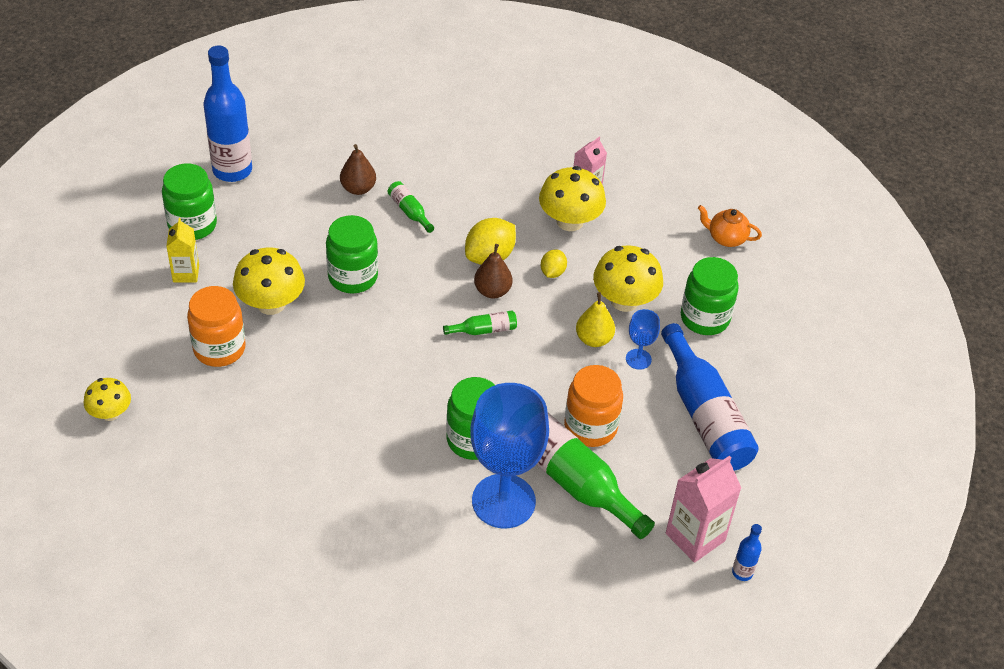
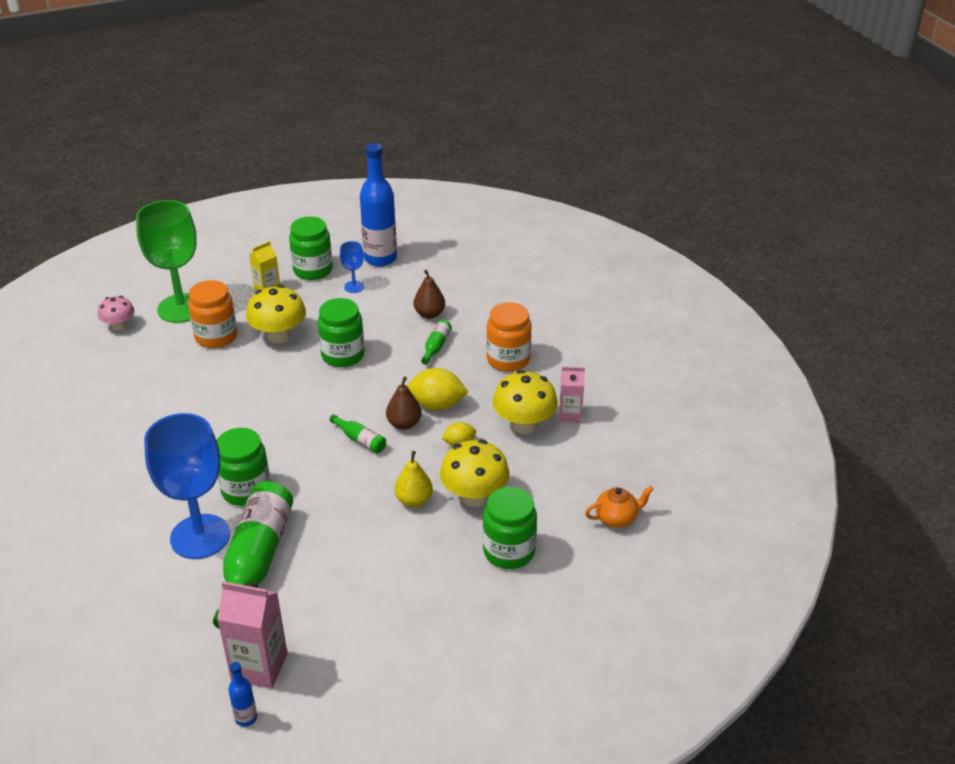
camera: 55 degrees right, 10 degrees down
yellow mushroom [84,378,131,421] -> pink mushroom [98,296,134,331]
orange jar [564,365,623,447] -> orange jar moved to [486,302,532,372]
blue goblet [626,309,660,370] -> blue goblet moved to [340,241,364,293]
blue bottle [661,323,759,471] -> none
orange teapot [698,205,762,247] -> orange teapot turned 90 degrees clockwise [585,486,654,528]
none -> green goblet [136,200,197,323]

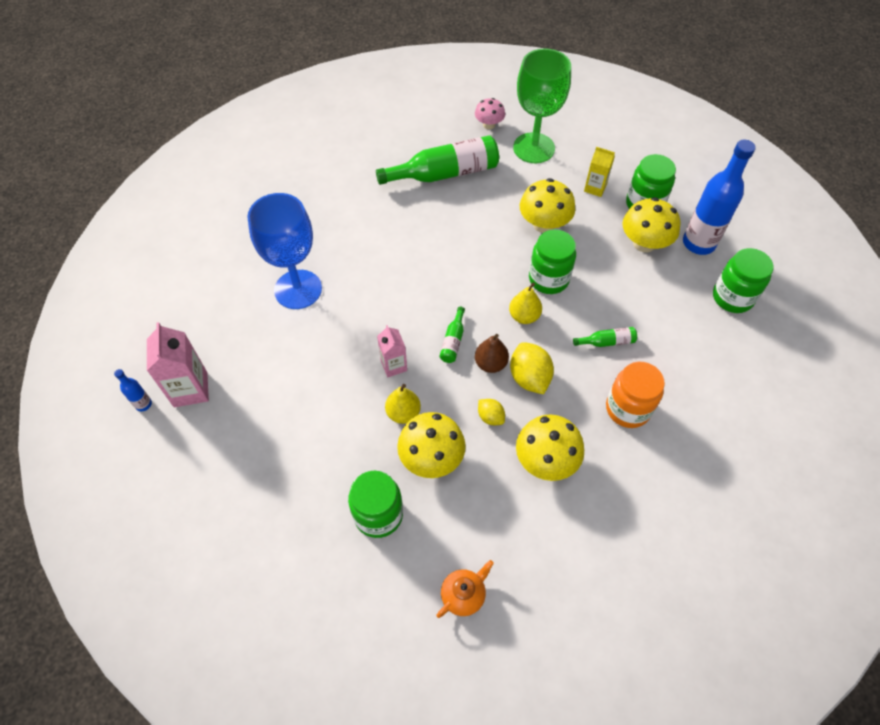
camera: 65 degrees right, 20 degrees up
orange jar [188,280,237,348] -> none
green bottle [213,481,293,629] -> green bottle moved to [376,135,499,185]
green jar [217,428,270,506] -> green jar moved to [713,248,774,313]
blue goblet [340,241,364,293] -> yellow mushroom [622,197,680,252]
brown pear [414,270,445,319] -> none
pink carton [559,367,585,423] -> pink carton moved to [377,325,407,377]
orange teapot [585,486,654,528] -> orange teapot turned 90 degrees counterclockwise [436,560,494,618]
none -> yellow pear [509,283,542,324]

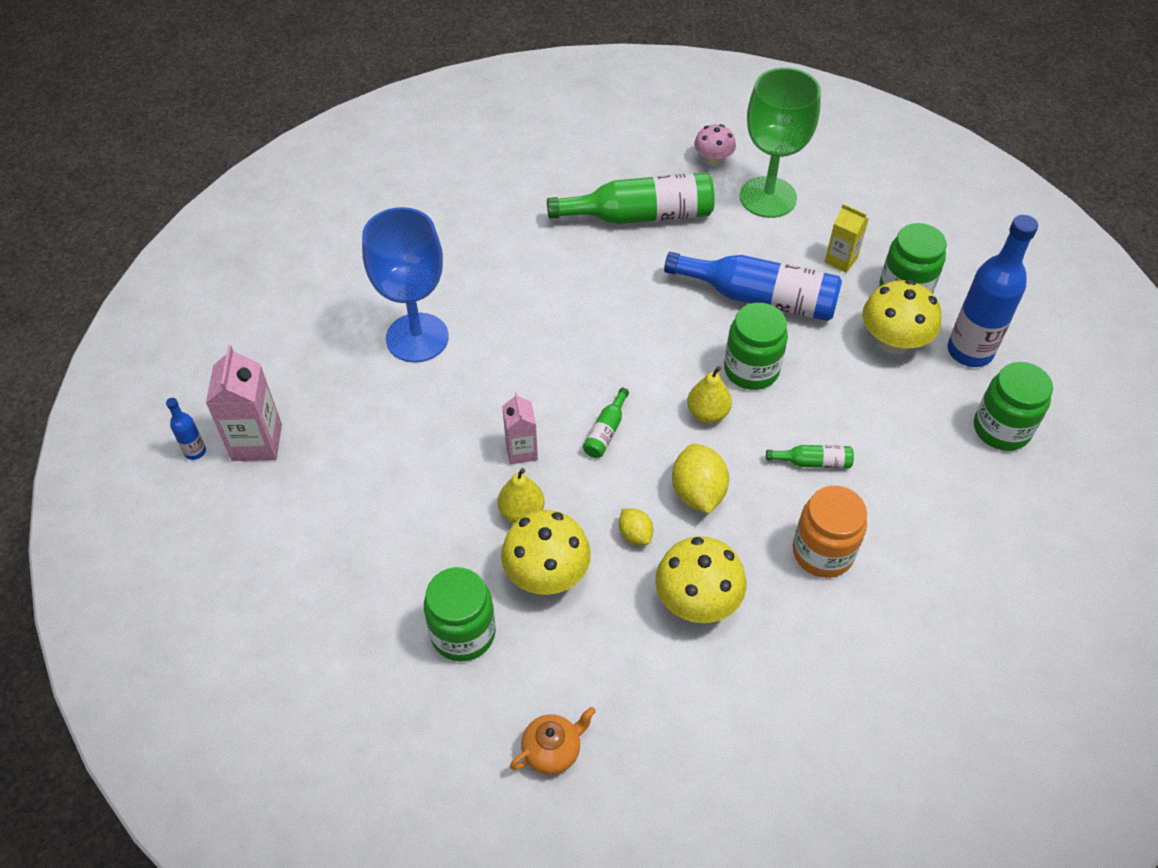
camera: 10 degrees right, 5 degrees down
brown pear [475,334,509,373] -> none
yellow mushroom [520,178,575,233] -> blue bottle [664,252,842,321]

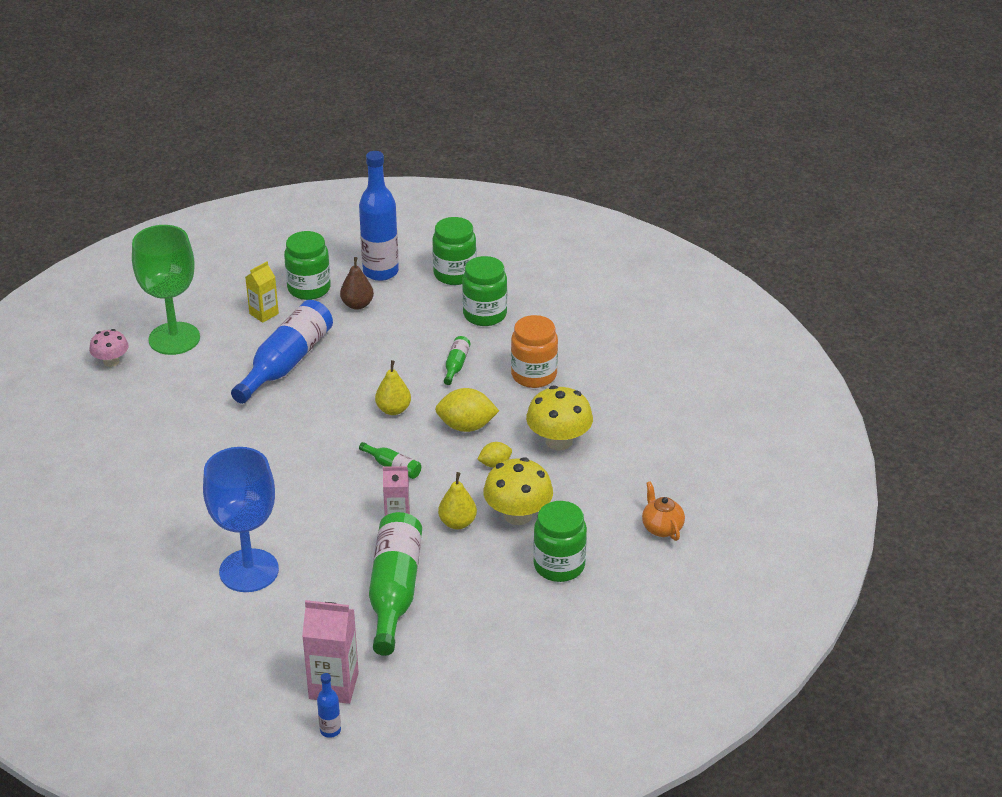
camera: 80 degrees left, 15 degrees down
green bottle [547,172,715,224] -> green bottle moved to [369,512,422,656]
green jar [724,303,788,390] -> green jar moved to [462,256,507,326]
yellow mushroom [862,280,941,354] -> brown pear [340,257,374,310]

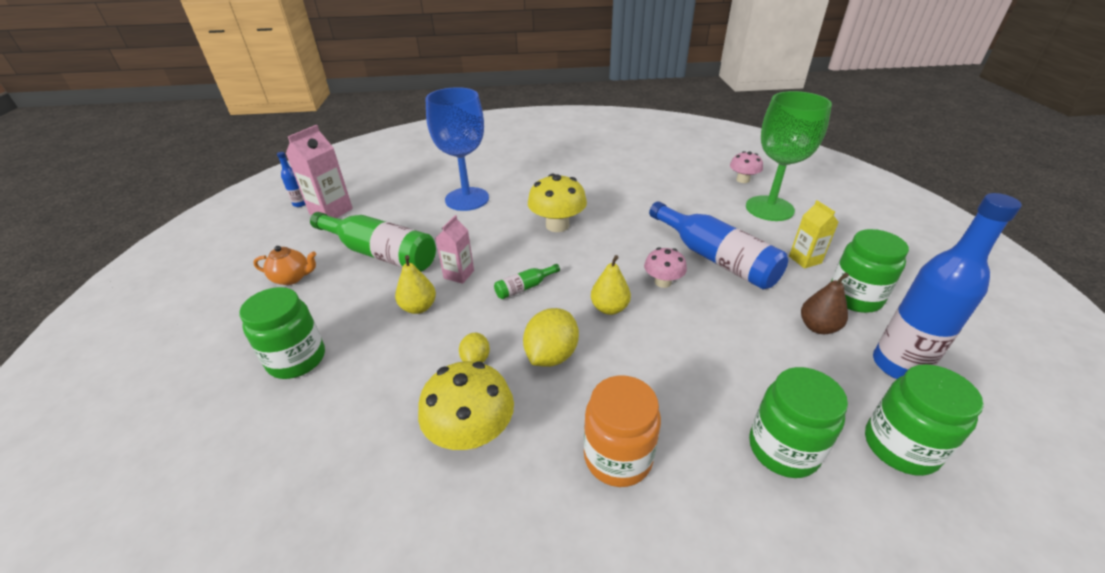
camera: 115 degrees right, 0 degrees up
green bottle [444,336,471,385] -> none
yellow mushroom [483,457,553,525] -> yellow mushroom moved to [528,174,587,232]
orange teapot [642,481,685,541] -> orange teapot moved to [253,246,316,285]
none -> pink mushroom [644,247,687,288]

